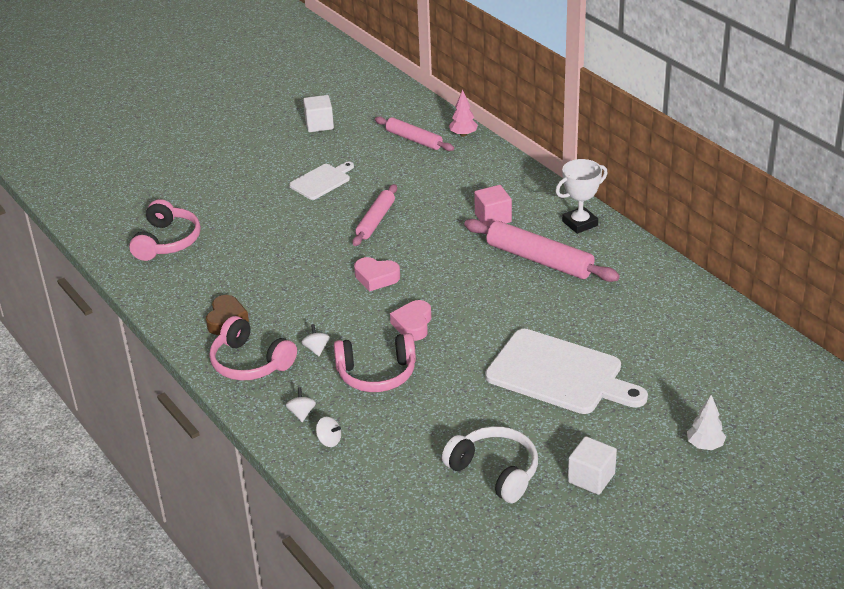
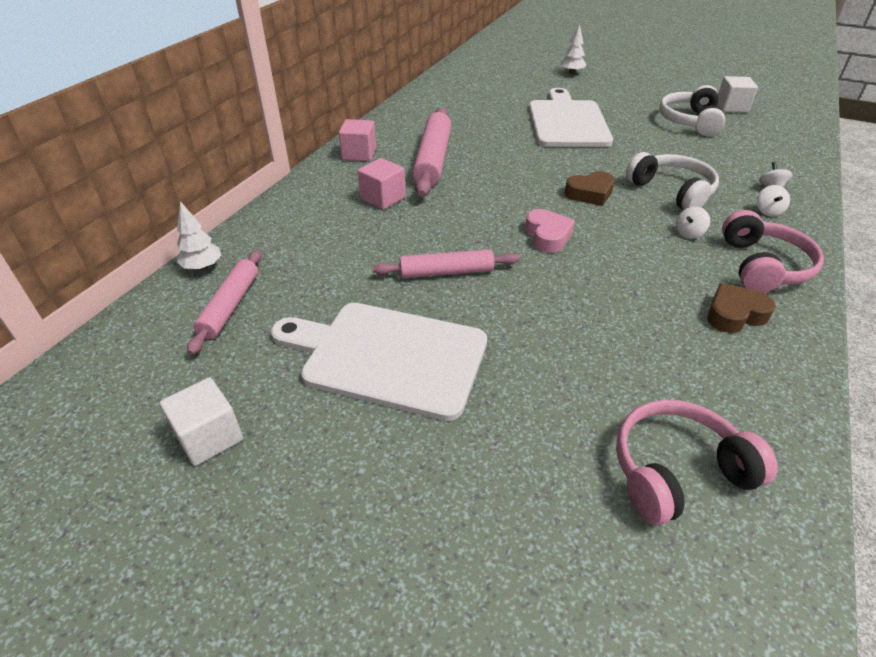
camera: 120 degrees left, 5 degrees up
white spinning top [285,387,316,422] -> white spinning top turned 45 degrees counterclockwise [757,185,790,216]
white cutting board [289,162,354,200] -> white cutting board [271,303,487,421], size x1.87
pink headphones [334,333,416,392] -> white headphones [626,152,719,210]
pink heart [390,300,431,341] -> brown heart [564,171,615,206]
pink tree [449,90,478,137] -> white tree [177,201,221,271]
white trophy [555,159,608,234] -> pink cube [339,119,376,161]
white cube [568,436,617,495] -> white cube moved to [718,76,758,113]

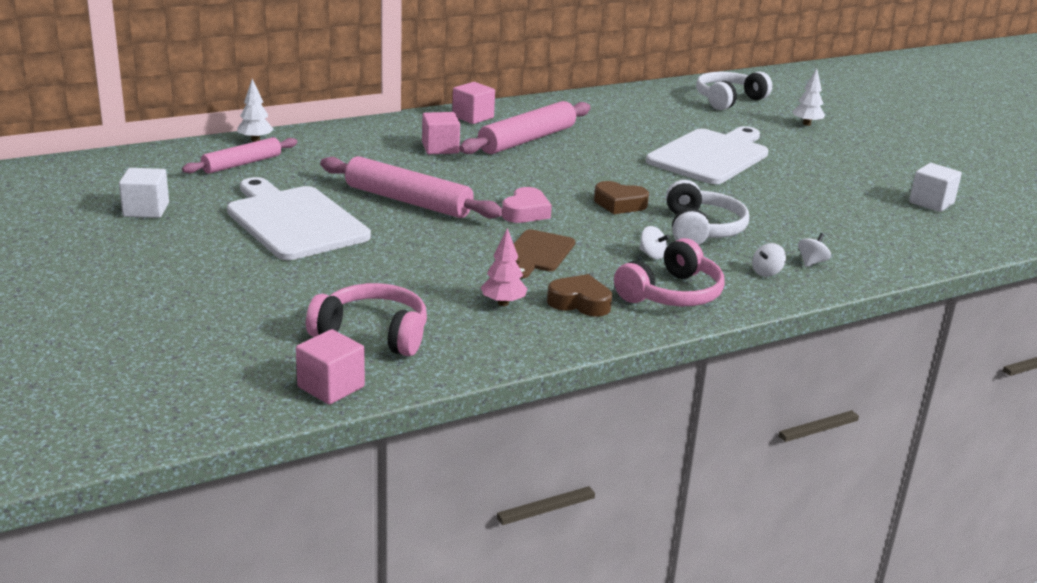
camera: 35 degrees right, 15 degrees down
pink rolling pin [373,249,519,278] -> pink rolling pin [320,156,503,219], size x1.57
white headphones [659,85,725,136] -> white headphones moved to [696,71,772,110]
white spinning top [676,206,710,239] -> white spinning top turned 135 degrees counterclockwise [639,226,670,259]
none -> pink cube [296,329,365,405]
none -> pink tree [481,228,527,306]
none -> brown cutting board [514,229,575,278]

